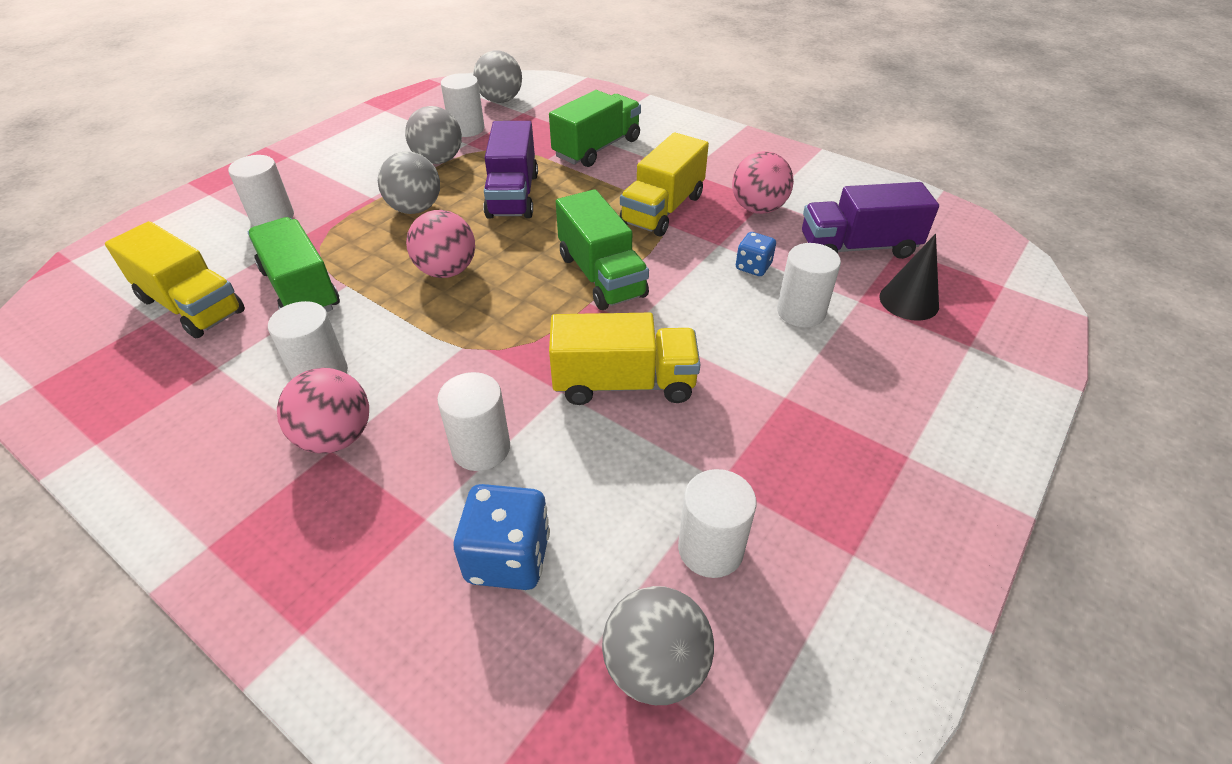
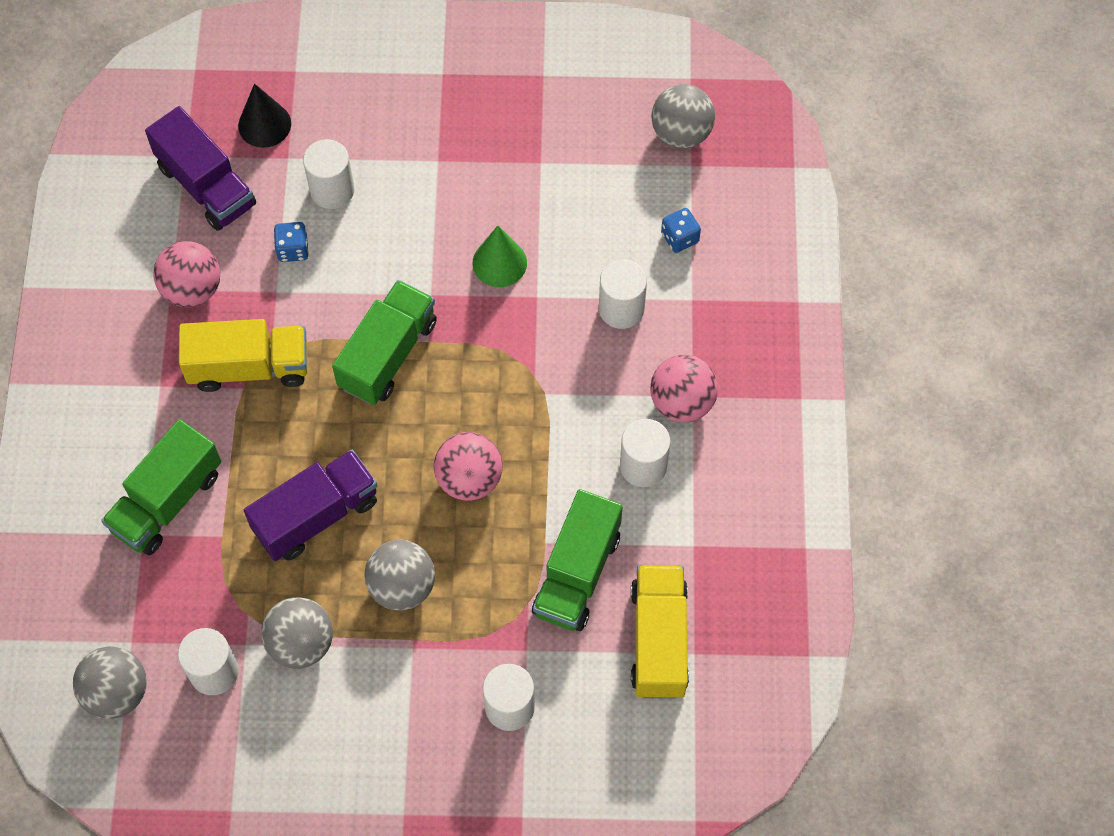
camera: 125 degrees left, 20 degrees up
blue dice [454,484,550,590] -> blue dice [661,208,701,253], size x0.59
green truck [549,90,641,167] -> green truck turned 60 degrees counterclockwise [101,419,221,555]
yellow truck [549,313,700,405] -> green cone [473,225,527,287]
white cylinder [678,469,757,578] -> none

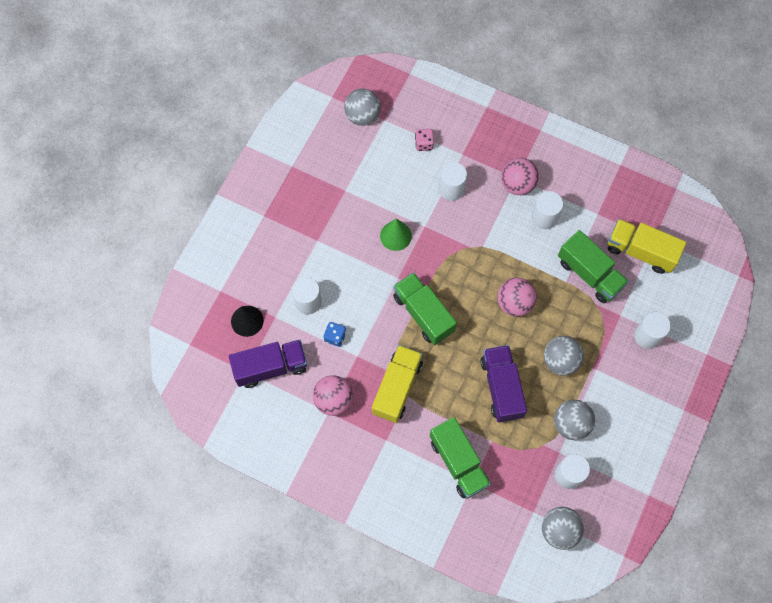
camera: 65 degrees left, 5 degrees up
blue dice [661,208,701,253] -> pink dice [415,129,434,151]

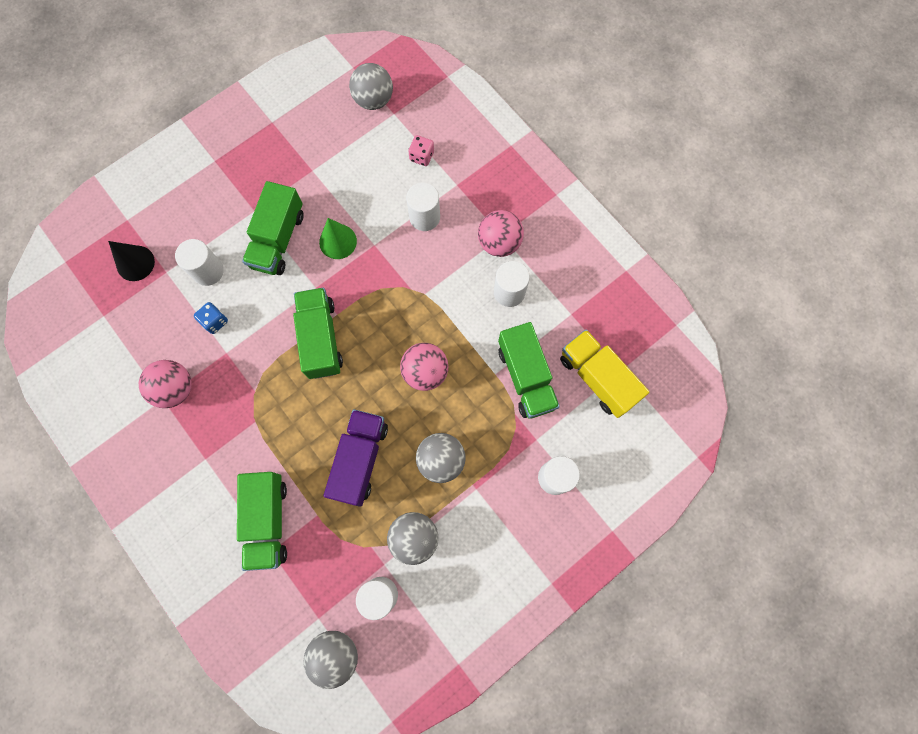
camera: 25 degrees right, 5 degrees up
purple truck [229,339,307,388] -> none
yellow truck [372,345,423,423] -> none
none -> green truck [242,181,304,275]

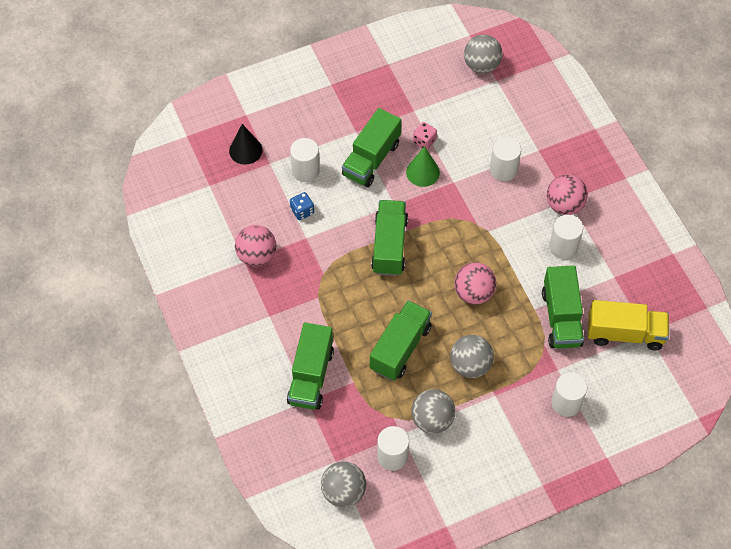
camera: 15 degrees right, 15 degrees down
purple truck [324,409,388,507] -> green truck [370,300,432,381]
pink dice [408,135,434,166] -> pink dice moved to [413,122,437,150]
yellow truck [560,329,650,418] -> yellow truck turned 120 degrees clockwise [588,300,669,350]

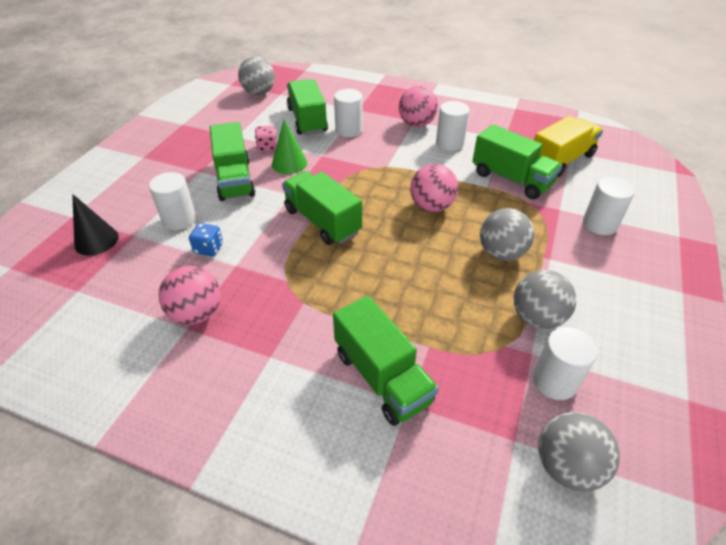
camera: 45 degrees left, 15 degrees down
green truck [370,300,432,381] -> green truck moved to [287,79,328,135]

